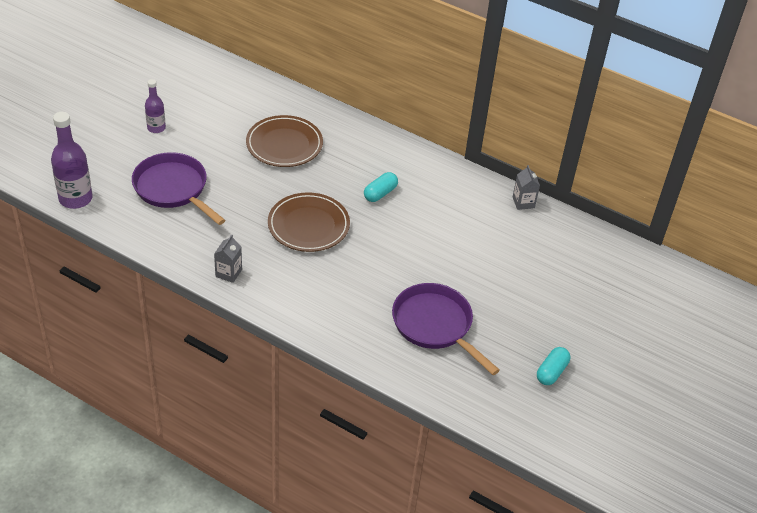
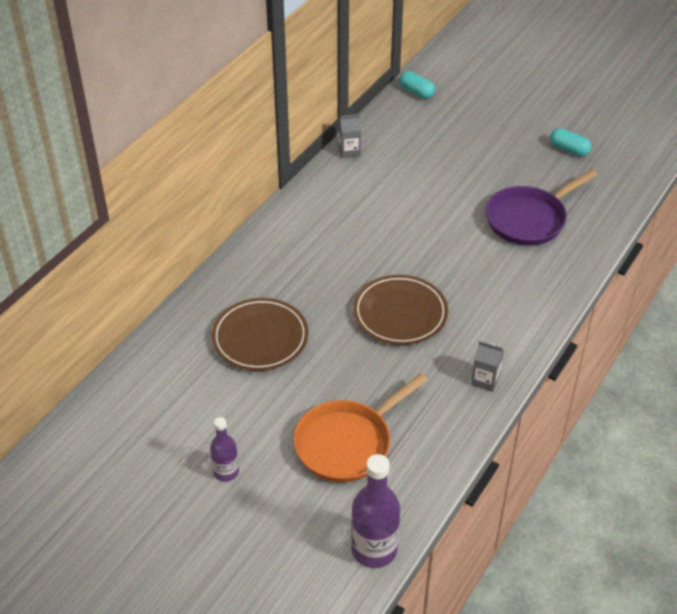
camera: 85 degrees left, 0 degrees up
purple pan [132,152,225,225] -> orange pan [293,373,428,482]
turquoise capsule [364,172,398,202] -> turquoise capsule moved to [400,71,435,99]

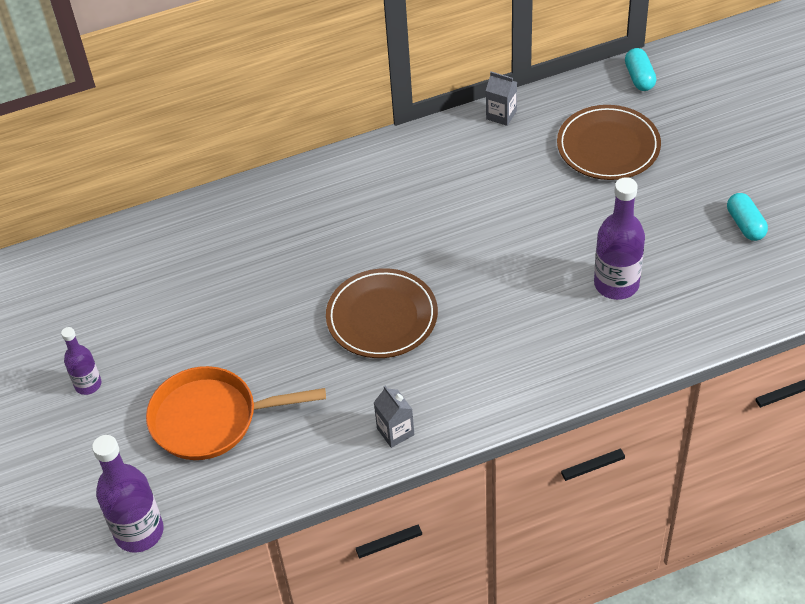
camera: 40 degrees right, 5 degrees up
brown plate [211,298,308,371] -> brown plate moved to [557,105,661,180]
purple pan [486,169,597,246] -> purple bottle [594,177,645,300]

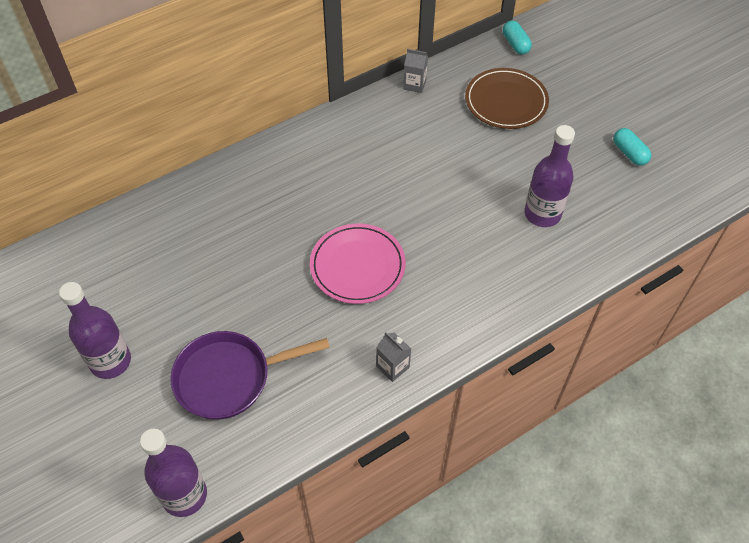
camera: 15 degrees left, 5 degrees up
purple bottle [61,327,101,395] -> purple bottle [59,282,131,379], size x1.70
orange pan [146,366,326,460] -> purple pan [170,331,330,420]
brown plate [326,268,438,358] -> pink plate [310,224,406,304]

